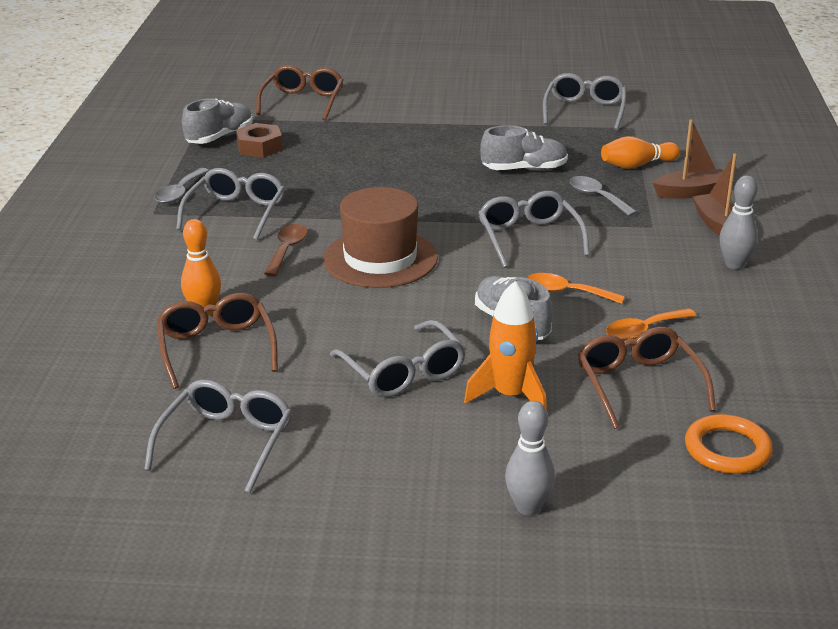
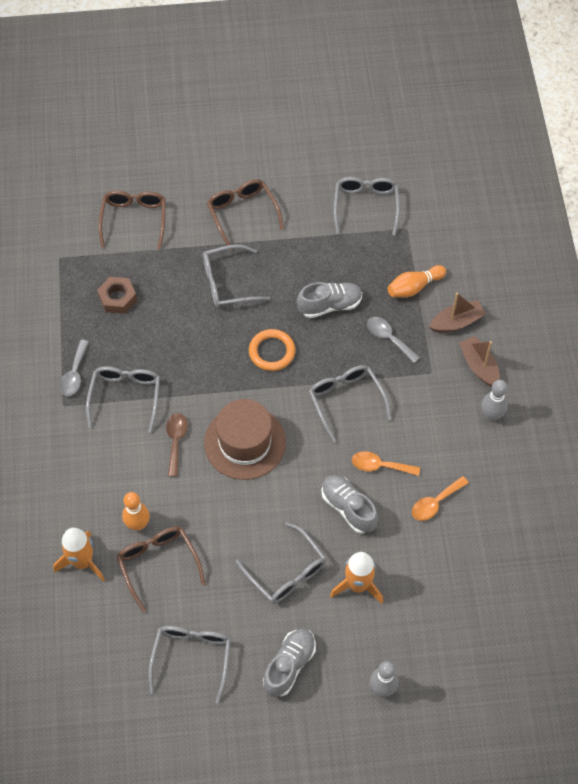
camera: 10 degrees left, 30 degrees up
grey shoe [182,98,253,144] -> grey shoe moved to [263,629,316,697]
brown glasses [577,327,716,429] -> brown glasses moved to [207,179,284,250]
orange ring [685,414,773,474] -> orange ring moved to [249,329,295,371]
none -> orange rocket [53,528,105,582]
none -> grey glasses [203,244,271,307]

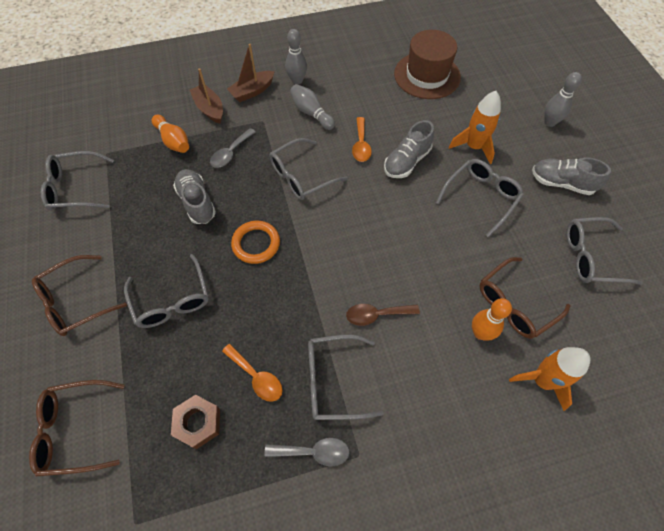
camera: 100 degrees left, 0 degrees up
brown hat [204,399,286,480] -> brown hat moved to [394,30,461,99]
orange spoon [412,476,469,521] -> orange spoon moved to [222,344,283,402]
none -> grey bowling pin [290,84,335,130]

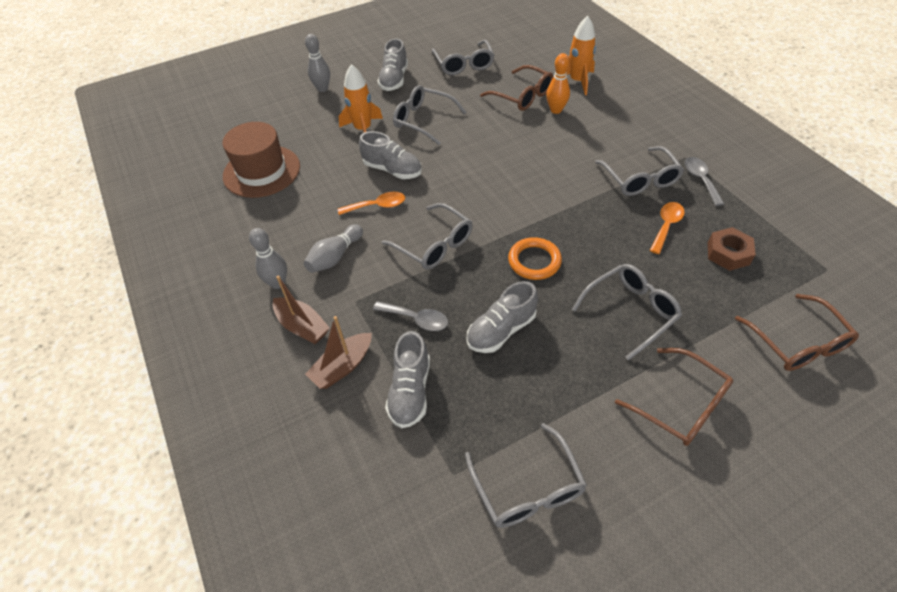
camera: 100 degrees left, 10 degrees down
orange bowling pin [152,115,189,153] -> grey shoe [385,331,430,428]
brown spoon [346,304,420,326] -> none

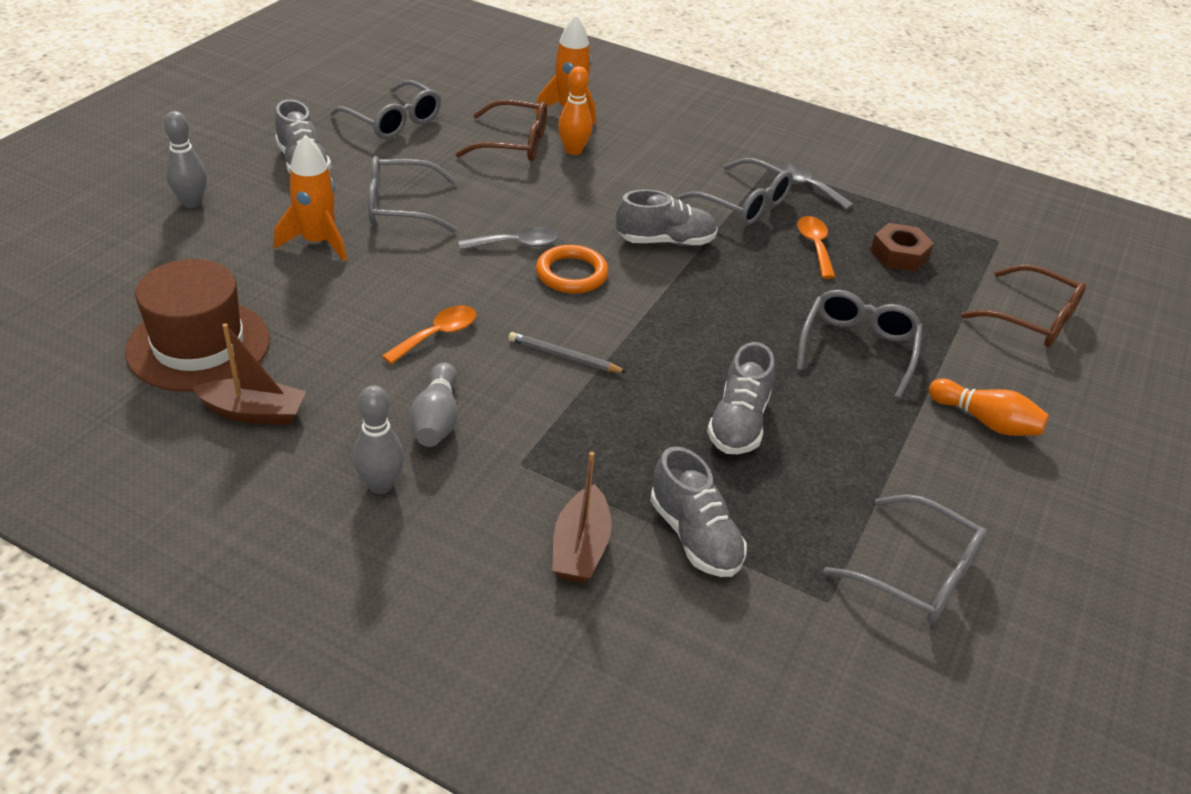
camera: 40 degrees left, 10 degrees down
brown boat [273,275,330,344] -> brown boat moved to [192,323,306,425]
grey shoe [359,131,422,179] -> grey shoe moved to [616,189,718,246]
grey spoon [373,301,448,331] -> grey spoon moved to [458,227,558,250]
grey glasses [382,203,473,270] -> grey pencil [508,332,627,373]
orange ring [508,237,562,280] -> orange ring moved to [536,245,609,294]
brown glasses [615,348,733,446] -> orange bowling pin [929,379,1049,436]

